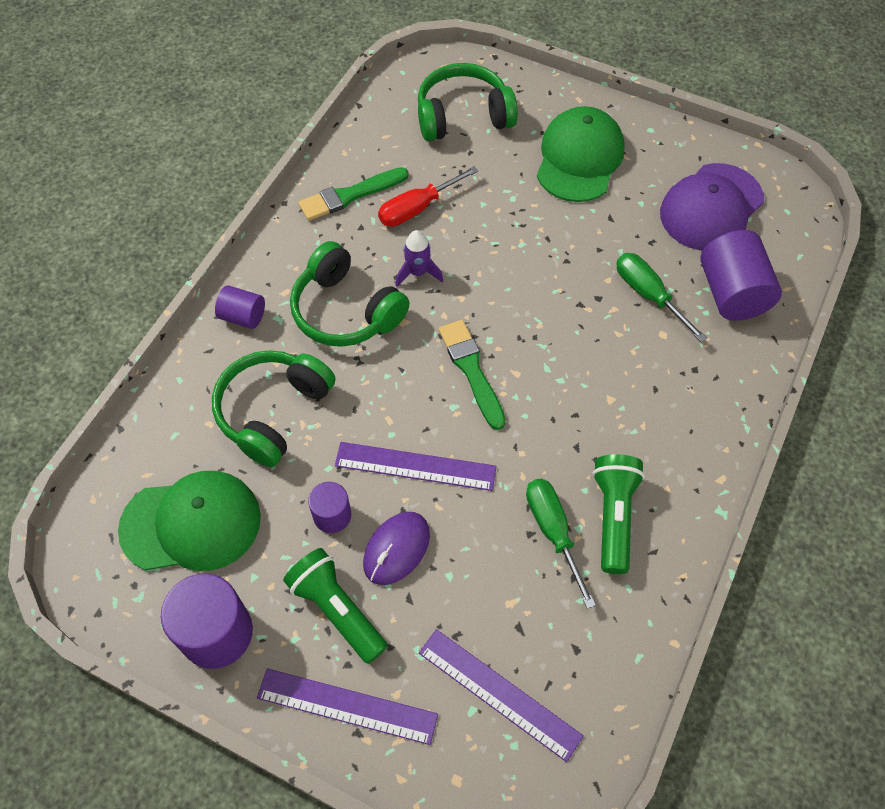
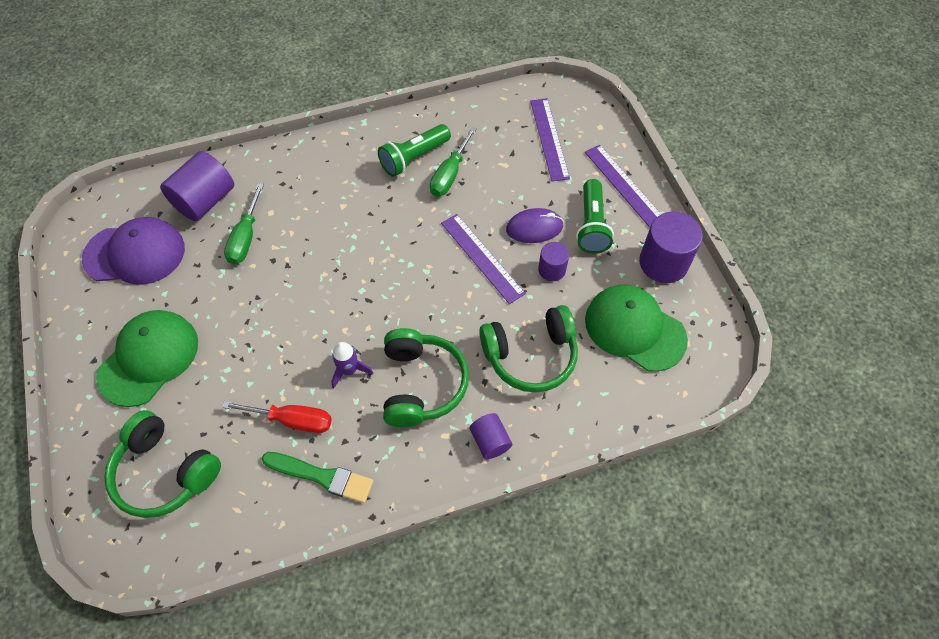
camera: 135 degrees left, 0 degrees up
green brush [439,320,506,430] -> none
green cap [537,106,625,202] -> green cap turned 150 degrees clockwise [96,310,198,407]

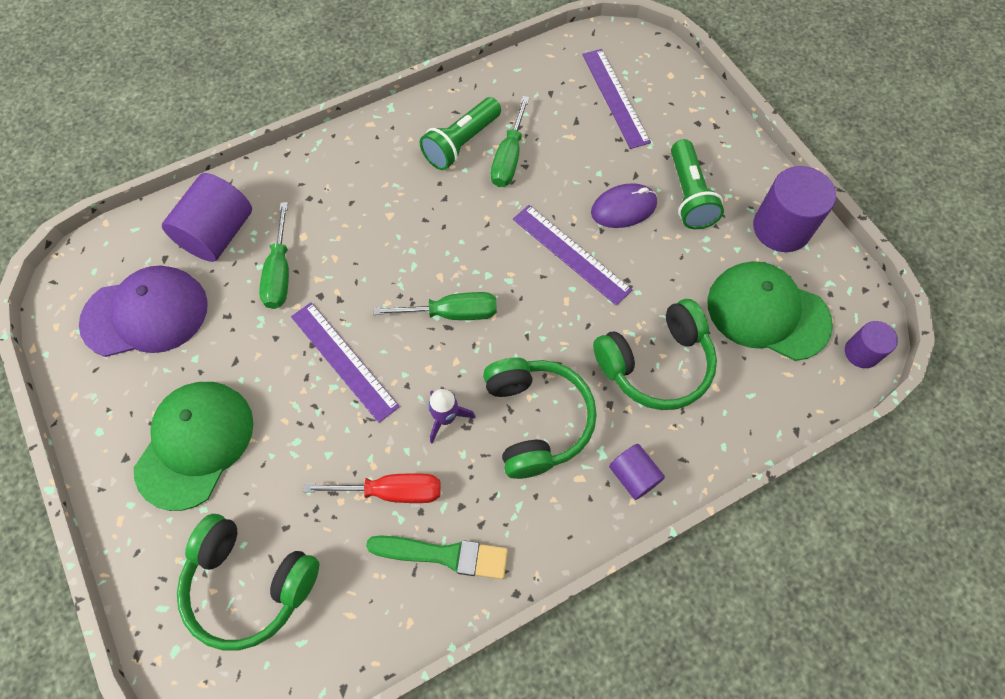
camera: 10 degrees left, 5 degrees up
purple cylinder [538,242,569,281] -> purple cylinder moved to [845,321,898,368]
purple ruler [585,145,661,228] -> purple ruler moved to [291,302,400,423]
none -> green screwdriver [373,292,497,320]

